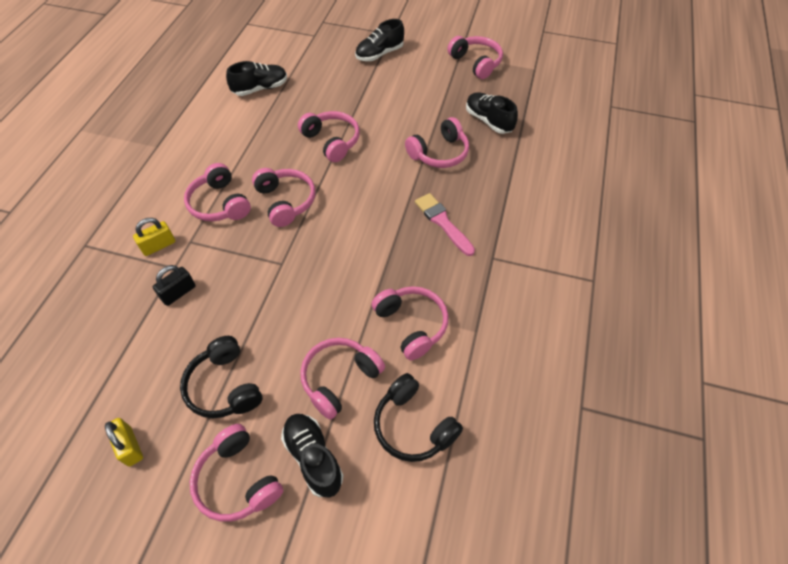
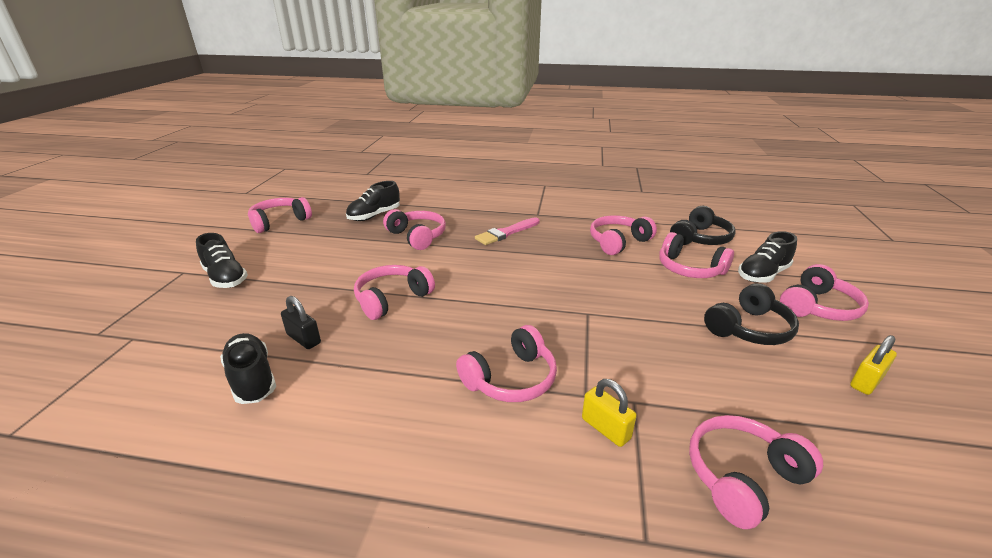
camera: 95 degrees left, 25 degrees down
black padlock [153,265,196,306] -> black padlock moved to [281,296,321,349]
pink headphones [252,168,315,227] -> pink headphones moved to [689,415,823,529]

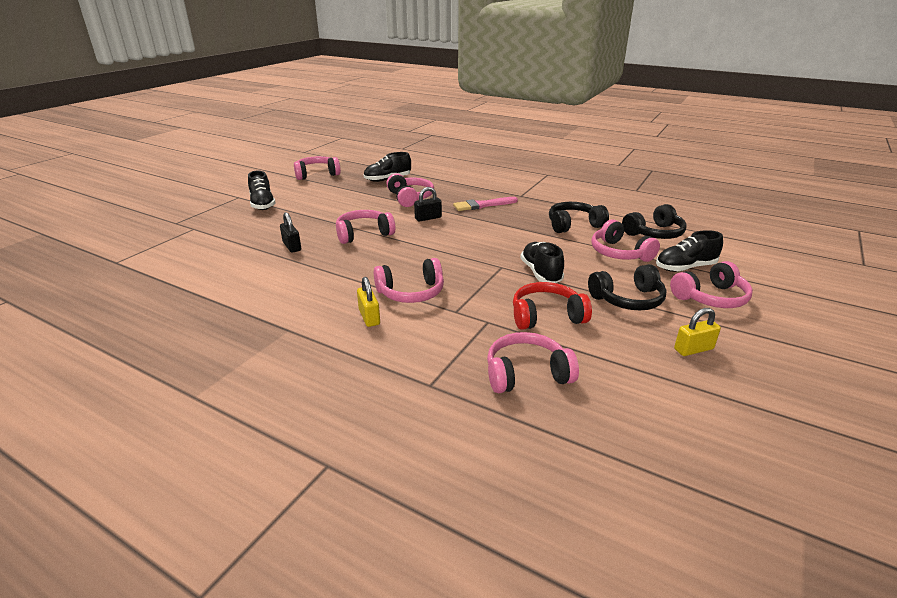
camera: 20 degrees right, 0 degrees up
black shoe [220,333,276,404] -> black shoe moved to [520,242,564,283]
yellow padlock [582,379,637,447] -> yellow padlock moved to [357,277,380,327]
pink headphones [590,215,657,255] -> black headphones [549,202,609,233]
none -> black padlock [414,187,442,222]
none -> red headphones [513,282,592,330]

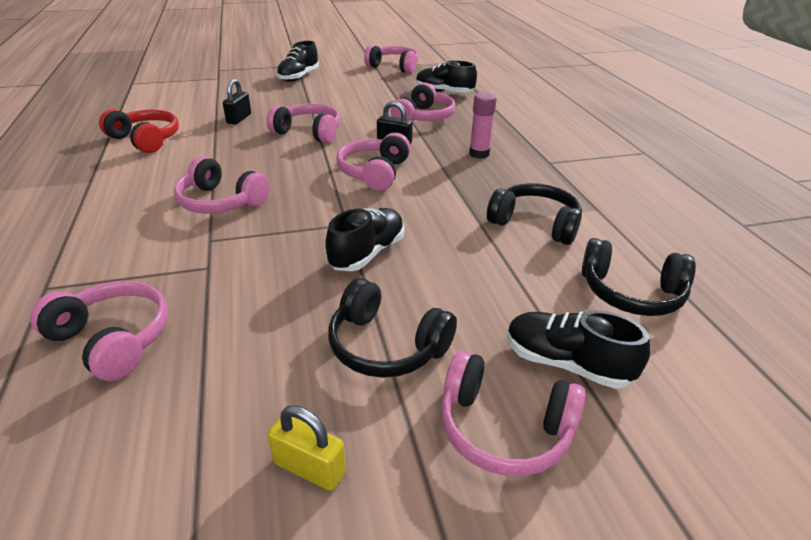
camera: 45 degrees right, 5 degrees up
yellow padlock [357,277,380,327] -> none
pink brush [453,197,518,211] -> pink glue stick [469,92,497,159]
red headphones [513,282,592,330] -> red headphones moved to [99,109,179,153]
pink headphones [591,219,660,262] -> pink headphones moved to [336,133,411,191]

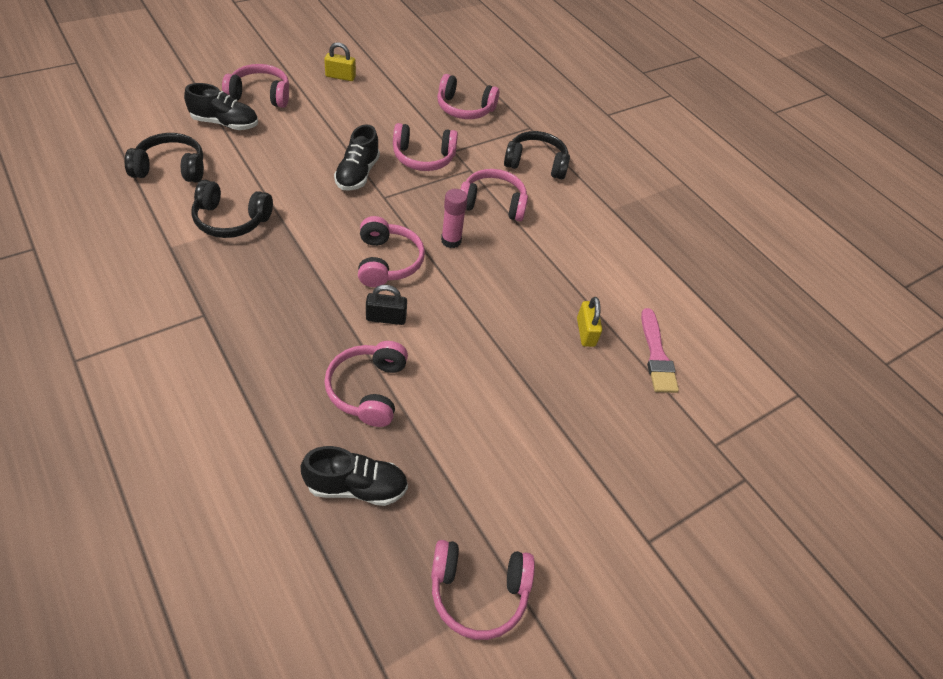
camera: 155 degrees right, 15 degrees up
red headphones [99,109,179,153] -> none
black padlock [223,79,251,124] -> yellow padlock [577,297,602,347]
pink headphones [267,104,340,143] -> pink headphones moved to [393,123,458,171]
black shoe [276,41,319,82] -> none
black headphones [328,278,457,378] -> black headphones moved to [504,131,570,180]
pink glue stick [469,92,497,159] -> pink glue stick moved to [441,189,468,248]
none -> pink brush [641,308,679,393]

